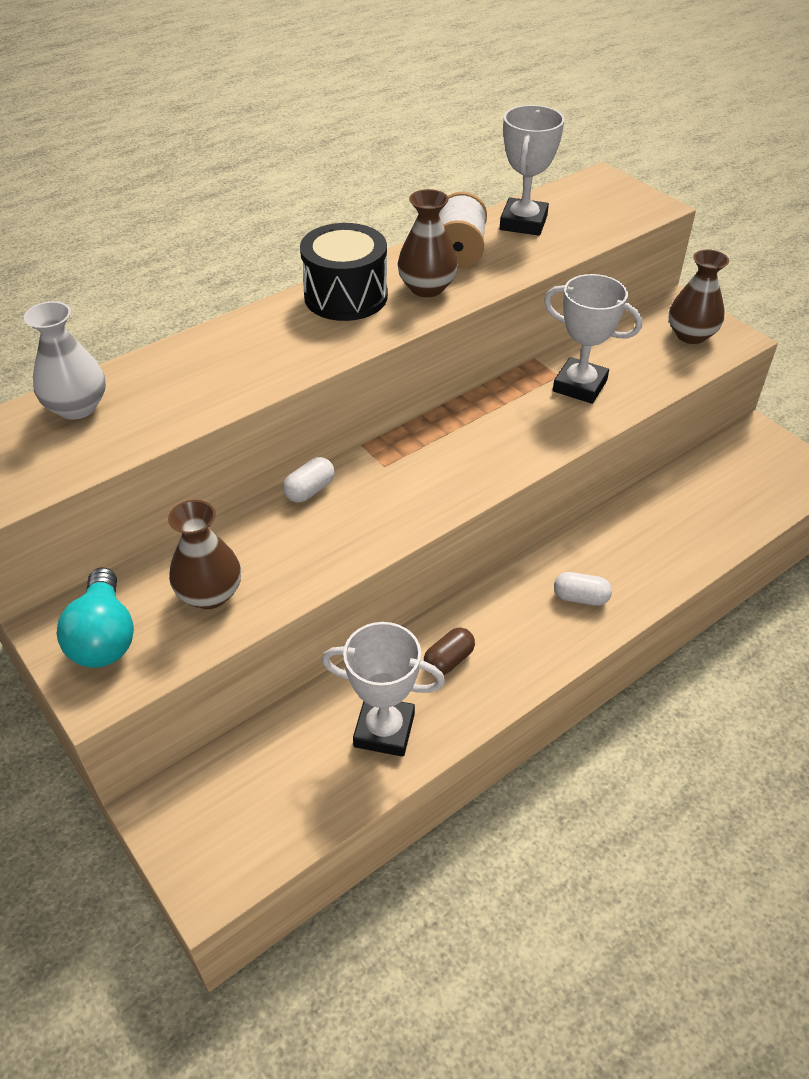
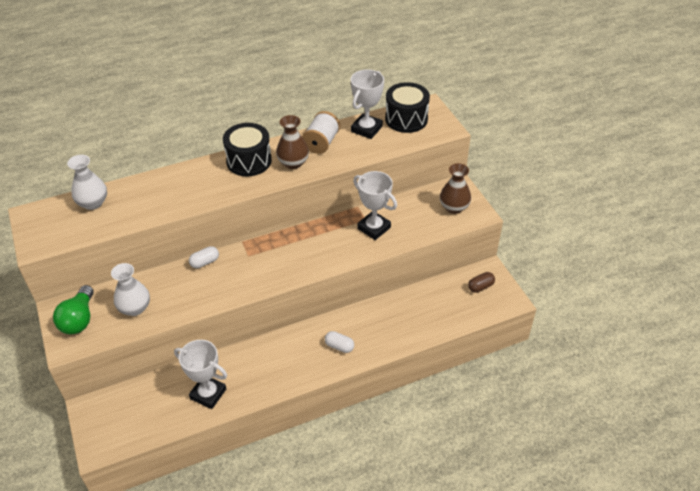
camera: 15 degrees right, 0 degrees up
turquoise light bulb [57,568,134,668] -> green light bulb [53,285,94,334]
brown vase [168,500,241,609] -> white vase [111,263,150,316]
brown capsule [424,628,475,675] -> brown capsule moved to [468,272,495,293]
none -> black drum [385,82,430,133]

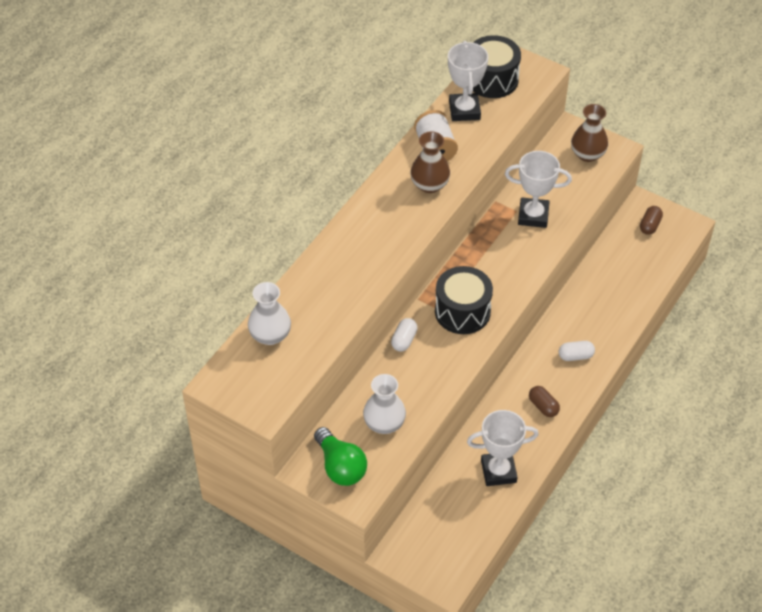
camera: 35 degrees left, 5 degrees up
black drum [223,123,272,176] -> black drum moved to [435,266,493,334]
none -> brown capsule [529,386,560,417]

